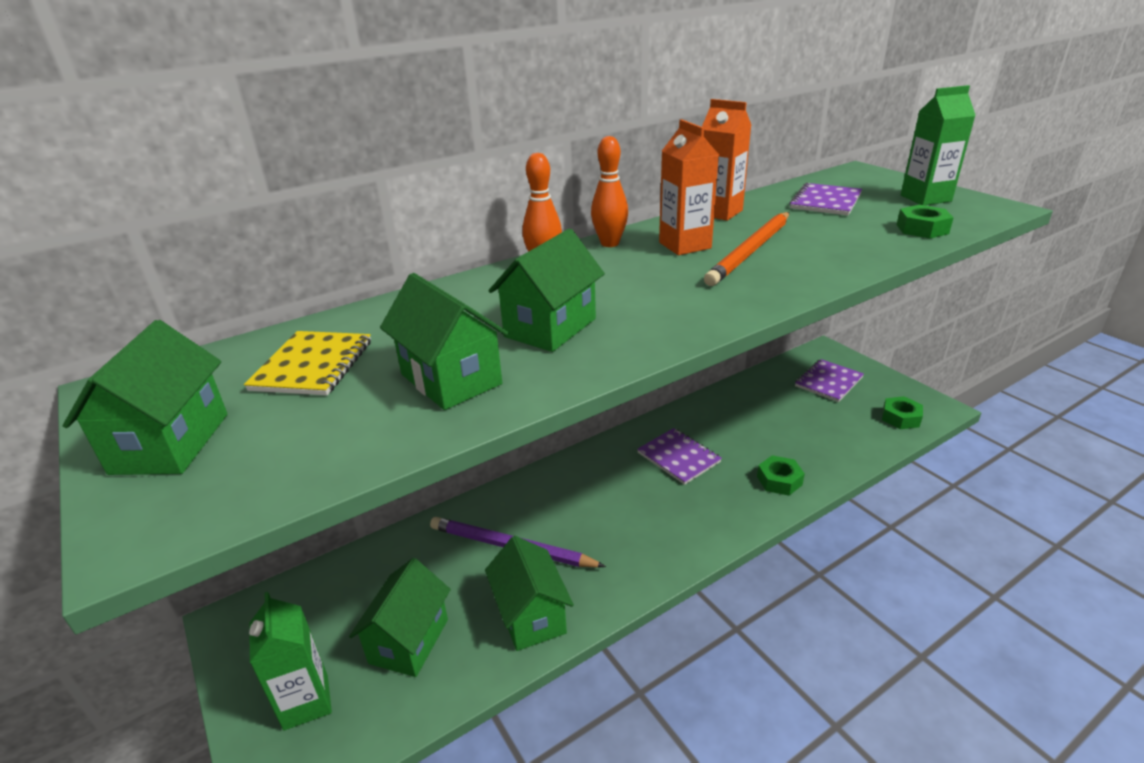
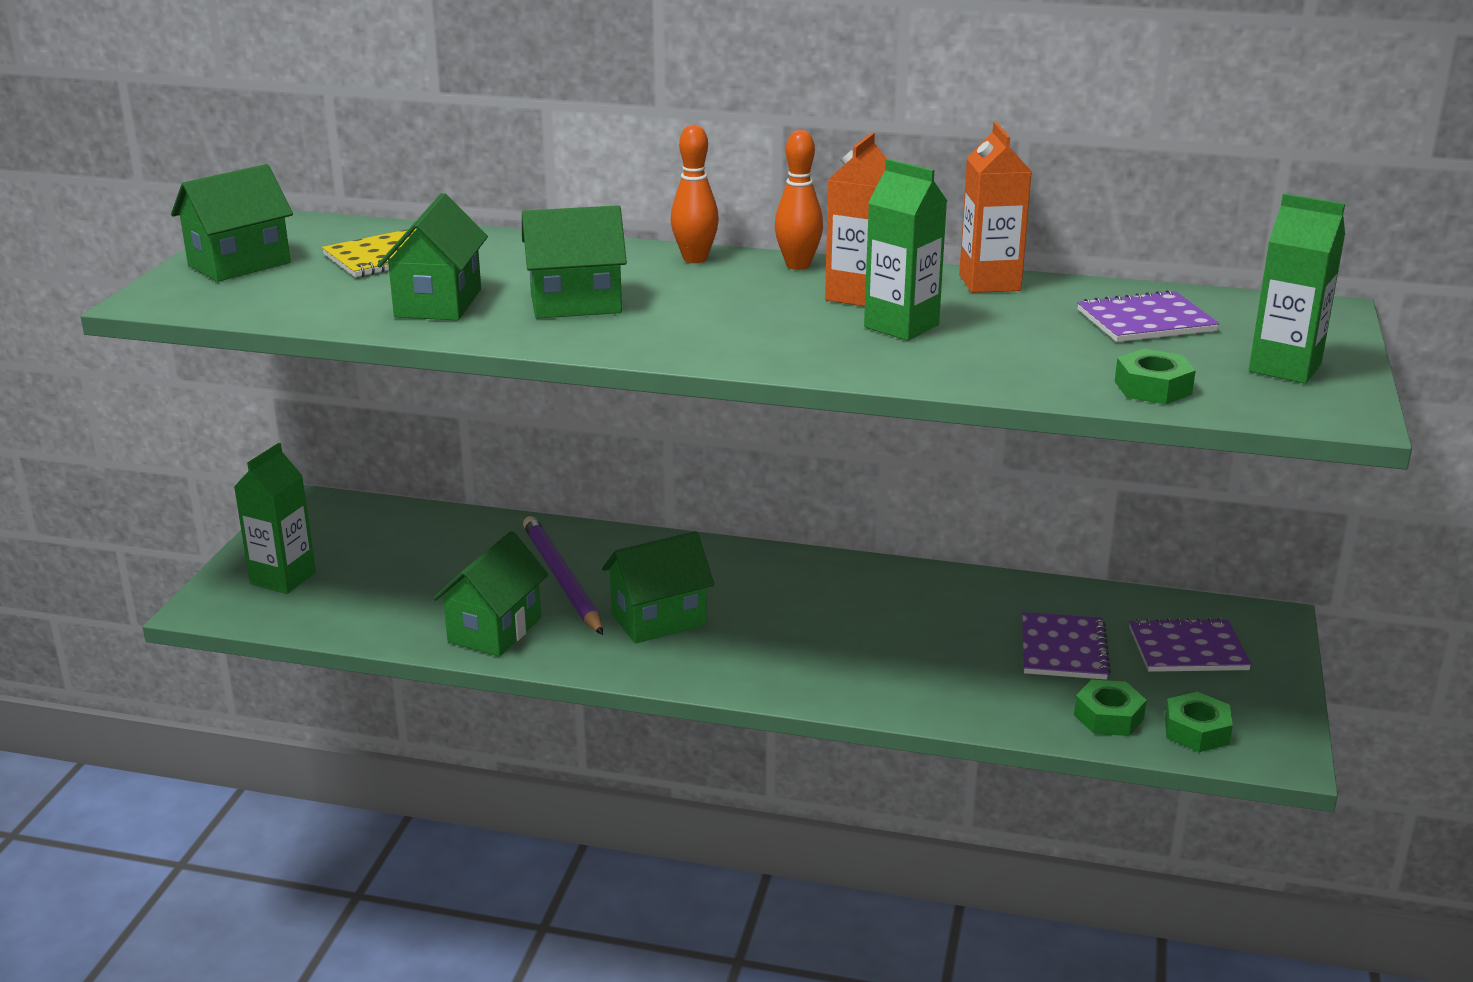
camera: 45 degrees right, 5 degrees down
green house [349,558,451,677] -> green house moved to [602,531,714,644]
purple notebook [637,428,722,485] -> purple notebook moved to [1022,612,1111,680]
orange pencil [704,212,789,286] -> green carton [864,159,947,341]
green nut [757,455,805,496] -> green nut moved to [1074,679,1147,736]

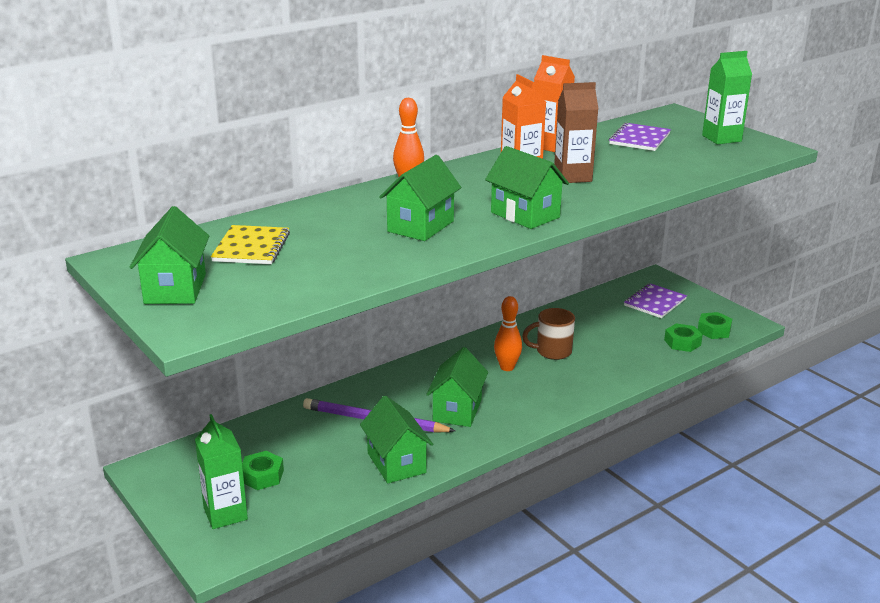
camera: 50 degrees left, 0 degrees up
green house [377,193,488,320] -> green house moved to [485,146,569,229]
orange bowling pin [775,130,823,270] -> orange bowling pin moved to [494,296,522,371]
green carton [864,159,947,341] -> brown carton [554,82,598,183]
purple notebook [1022,612,1111,680] -> none
green nut [1115,349,1196,404] -> green nut moved to [242,451,284,490]
none -> brown mug [522,308,575,360]

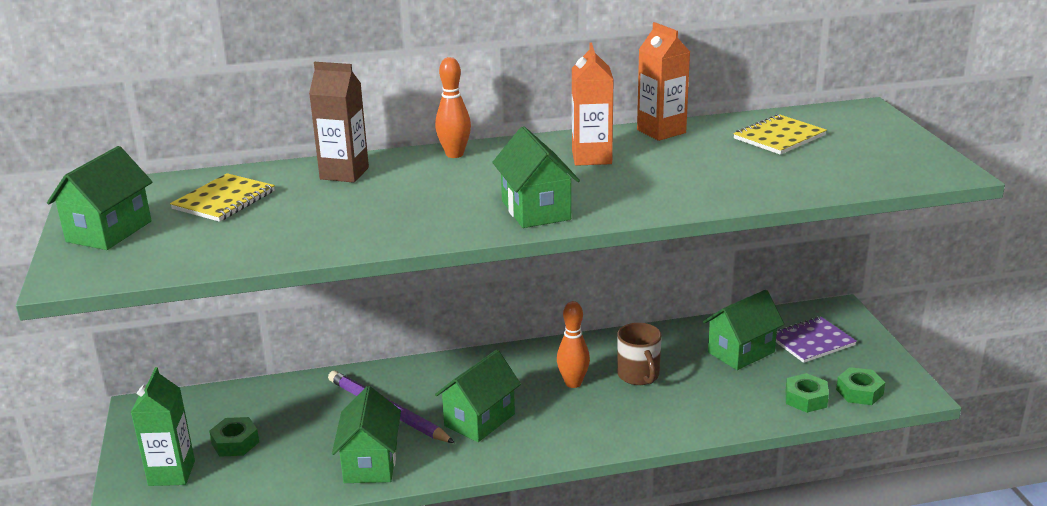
camera: 25 degrees right, 0 degrees up
green house [379,155,461,241] -> green house moved to [703,290,784,370]
brown mug [522,308,575,360] -> brown mug turned 120 degrees counterclockwise [617,323,662,385]
brown carton [554,82,598,183] -> brown carton moved to [309,62,369,183]
purple notebook [609,122,671,151] -> yellow notebook [733,114,827,155]
green carton [702,51,752,144] -> none

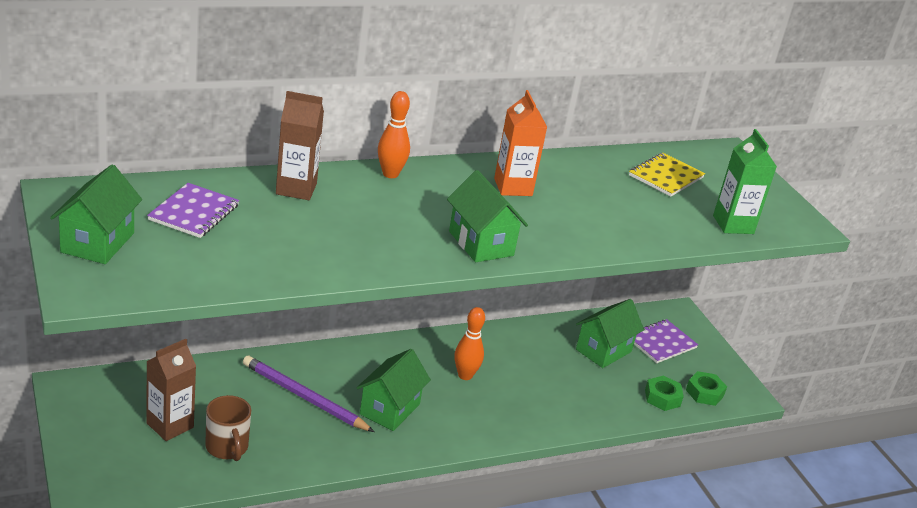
camera: 15 degrees left, 5 degrees up
green carton [131,367,195,486] -> green carton moved to [713,129,777,234]
yellow notebook [170,173,275,222] -> purple notebook [147,183,239,238]
green nut [209,417,259,457] -> brown carton [146,339,196,441]
green house [332,386,401,483] -> none
brown mug [617,323,662,385] -> brown mug moved to [205,395,251,461]
orange carton [637,22,690,141] -> none

